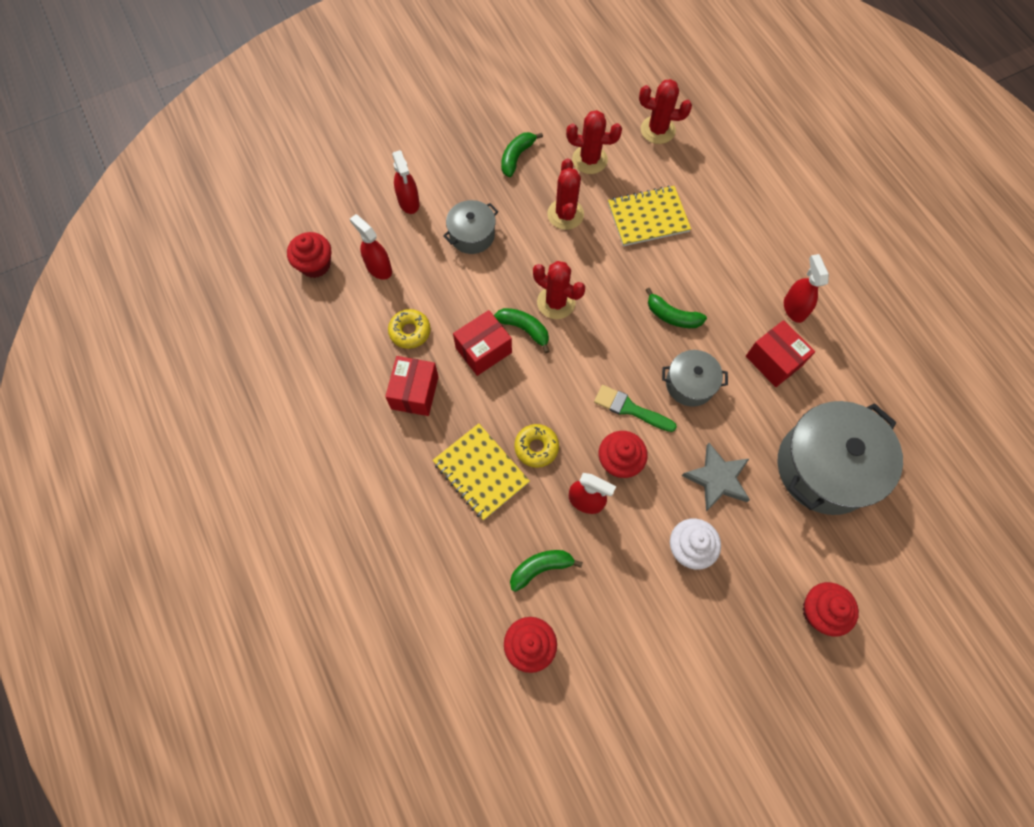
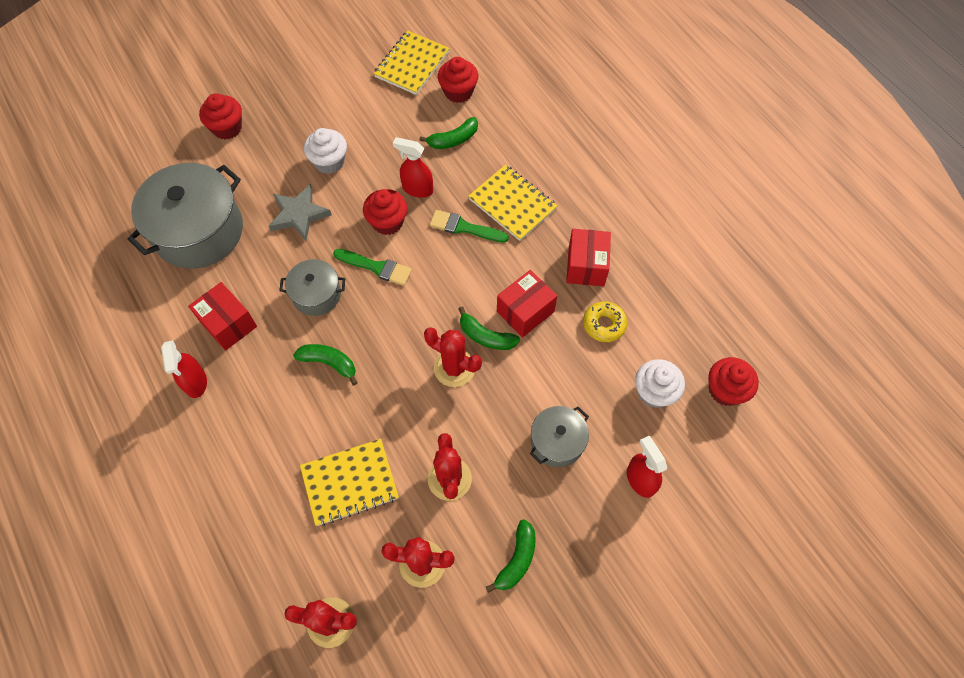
camera: 175 degrees right, 5 degrees down
red spray bottle [350,214,392,280] -> white cupcake [635,359,685,408]
yellow donut [514,424,559,468] -> green brush [430,210,509,242]
none -> yellow notebook [373,31,450,95]

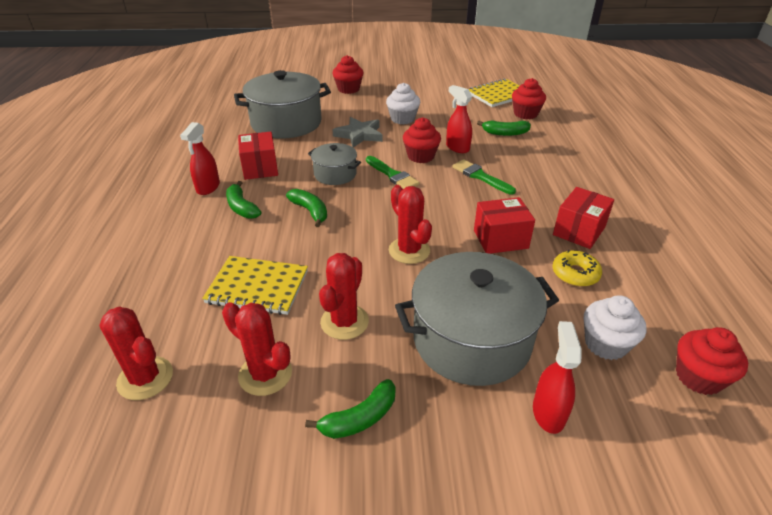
camera: 30 degrees right, 25 degrees down
green banana [458,307,520,350] -> green banana moved to [226,181,261,219]
yellow notebook [468,165,557,241] -> none
grey pot [530,406,589,467] -> grey pot [395,252,559,386], size x1.91

